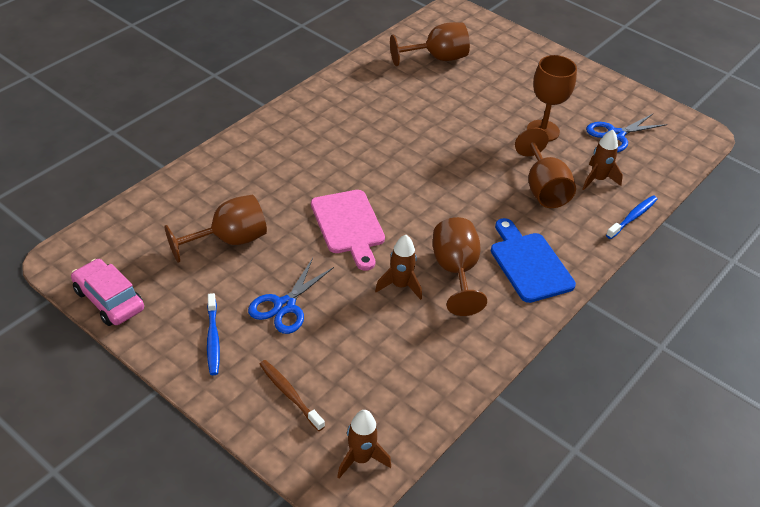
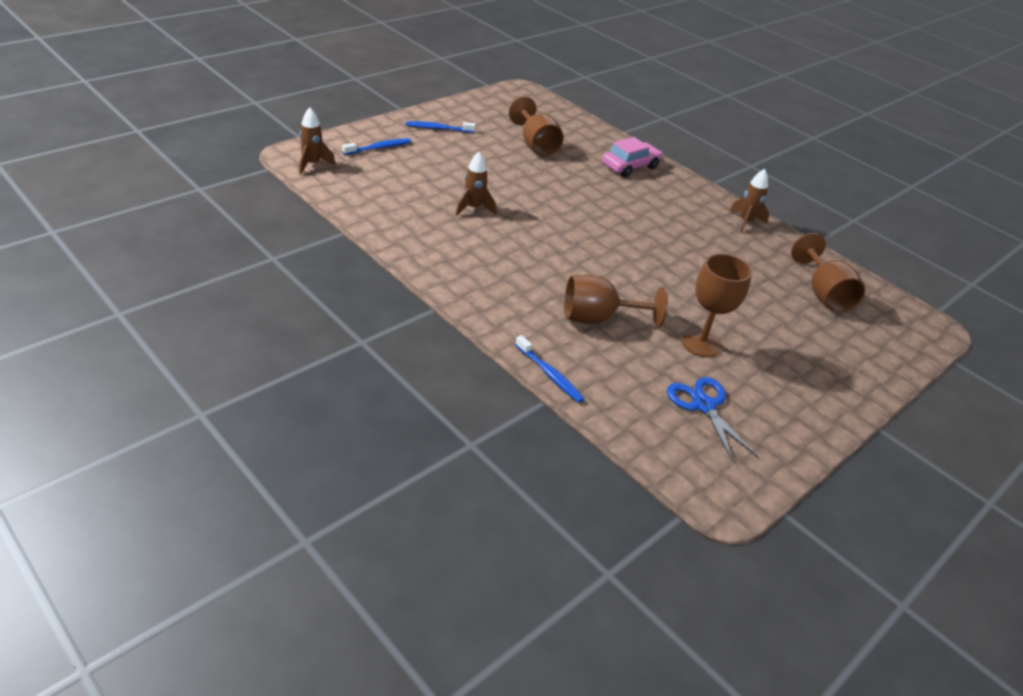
camera: 95 degrees right, 5 degrees down
pink car [71,259,144,326] -> pink car moved to [602,137,662,177]
blue scissors [248,258,334,334] -> none
brown toothbrush [259,360,325,431] -> blue toothbrush [342,138,411,155]
pink cutting board [311,190,385,271] -> none
brown goblet [433,217,487,316] -> none
blue cutting board [491,218,576,303] -> none
brown rocket [583,130,623,190] -> brown rocket moved to [729,169,769,233]

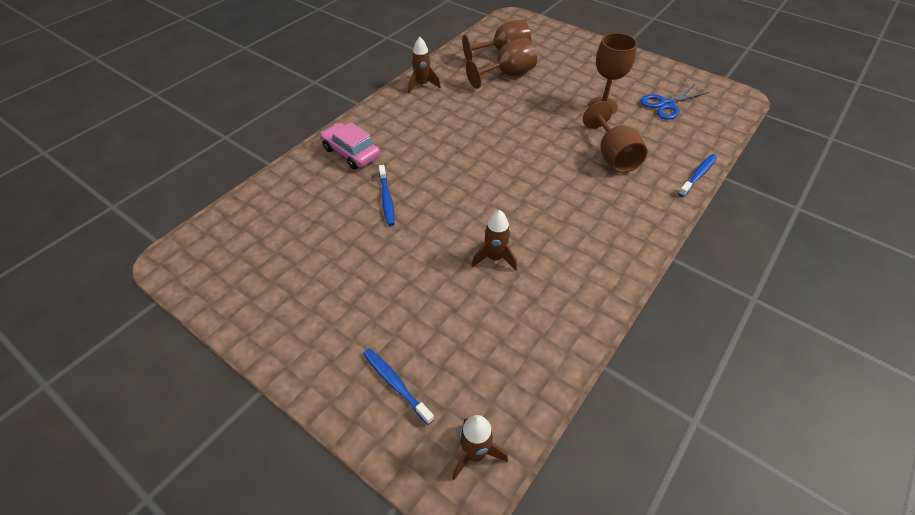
camera: 95 degrees left, 10 degrees up
blue toothbrush [406,121,475,133] -> blue toothbrush moved to [379,165,395,226]
brown goblet [509,96,564,156] -> brown goblet moved to [466,38,537,89]

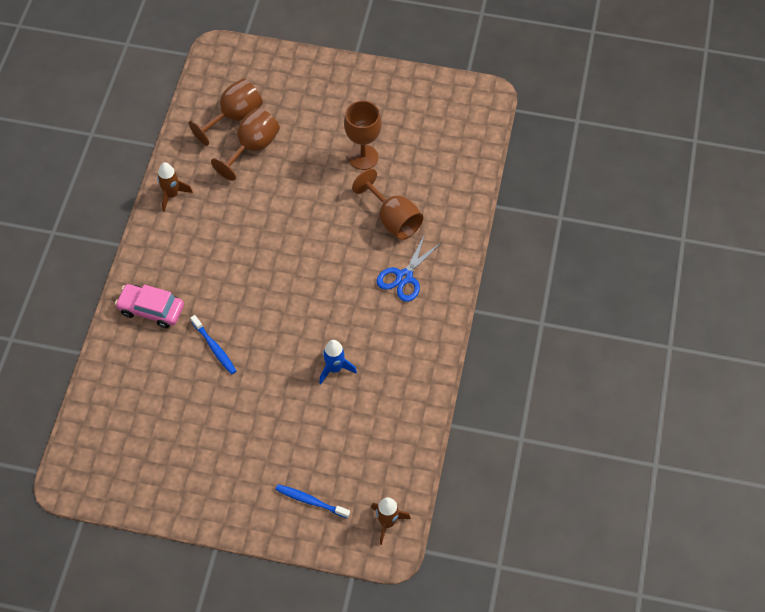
camera: 25 degrees left, 10 degrees up
brown rocket [472,210,517,271] -> blue rocket [319,340,357,384]
blue scissors [640,84,709,120] -> blue scissors moved to [376,234,442,302]
blue toothbrush [678,154,717,197] -> none

